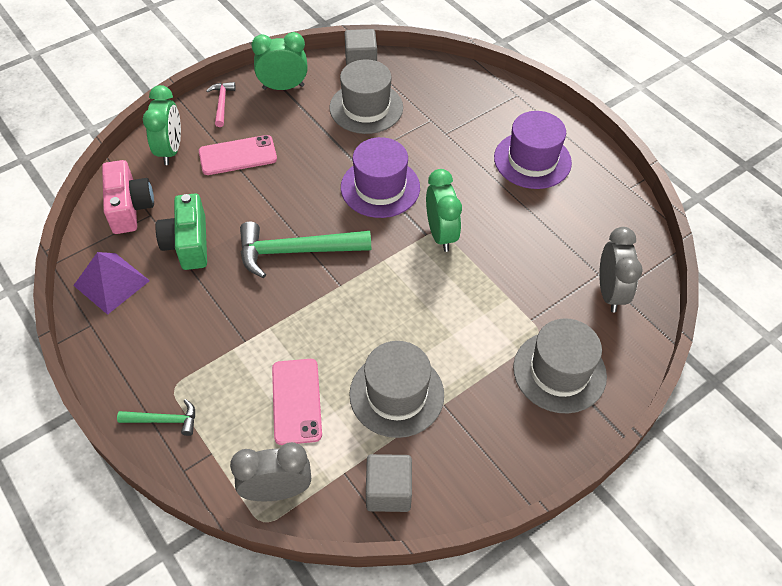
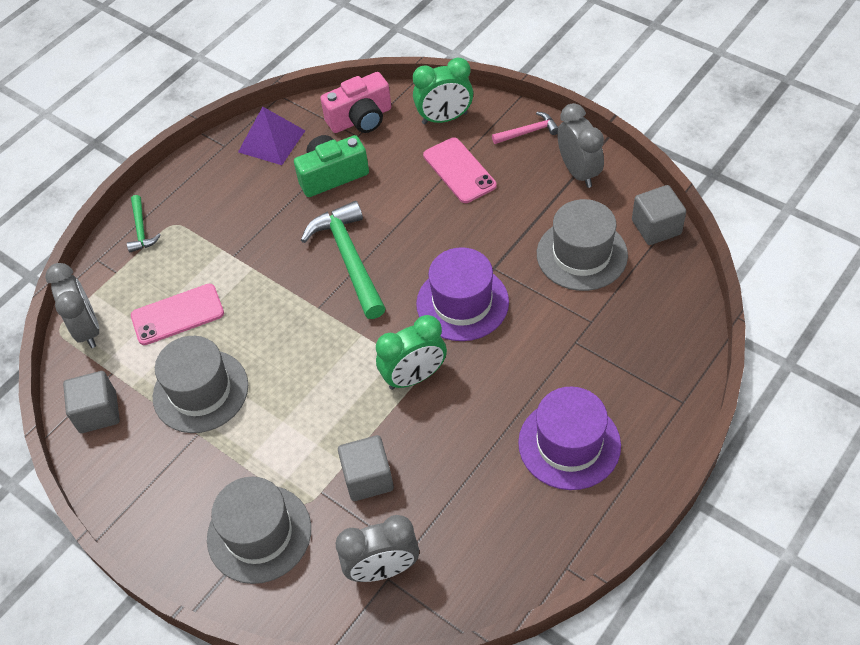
camera: 80 degrees right, 0 degrees up
green clock [251,32,308,90] -> grey clock [557,103,604,188]
none -> grey cube [338,435,394,501]

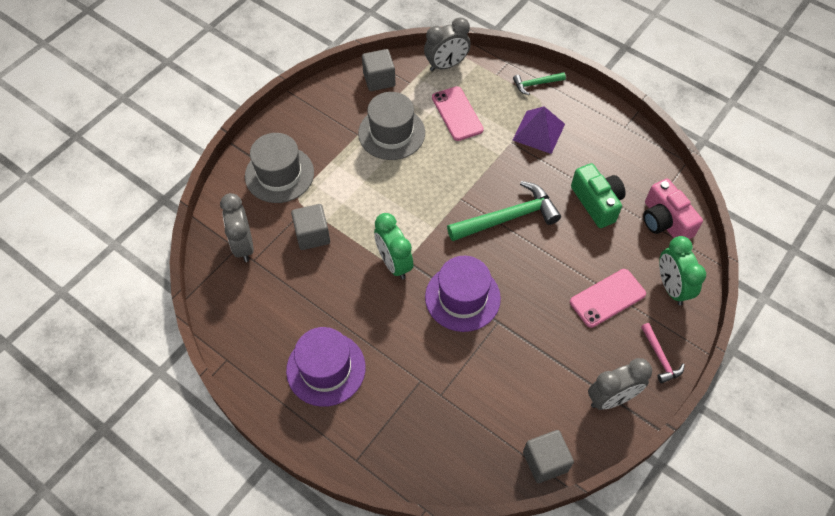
camera: 85 degrees right, 5 degrees up
purple pyramid [238,107,305,165] -> purple pyramid moved to [513,107,565,154]
grey hat [537,199,628,291] -> none

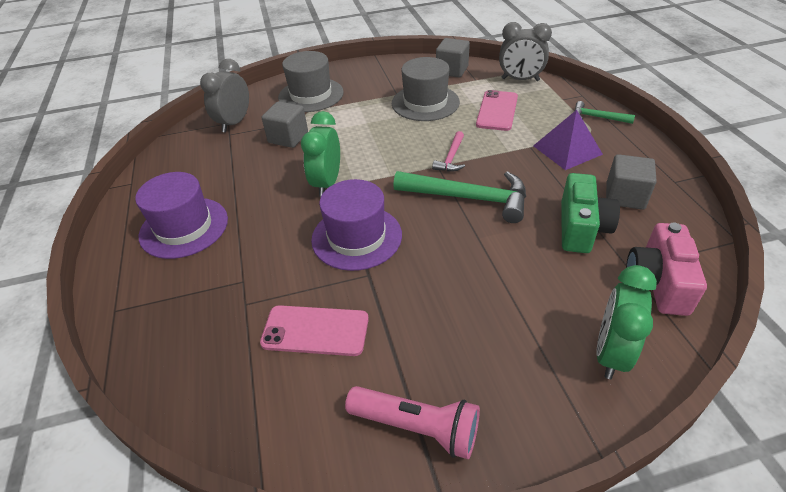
camera: 40 degrees right, 15 degrees down
grey cube [523,430,574,483] -> grey cube moved to [606,154,657,210]
pink phone [570,269,646,328] -> pink phone moved to [260,305,369,356]
grey clock [588,358,652,410] -> pink flashlight [345,386,480,459]
pink hammer [641,323,685,383] -> pink hammer moved to [432,131,465,172]

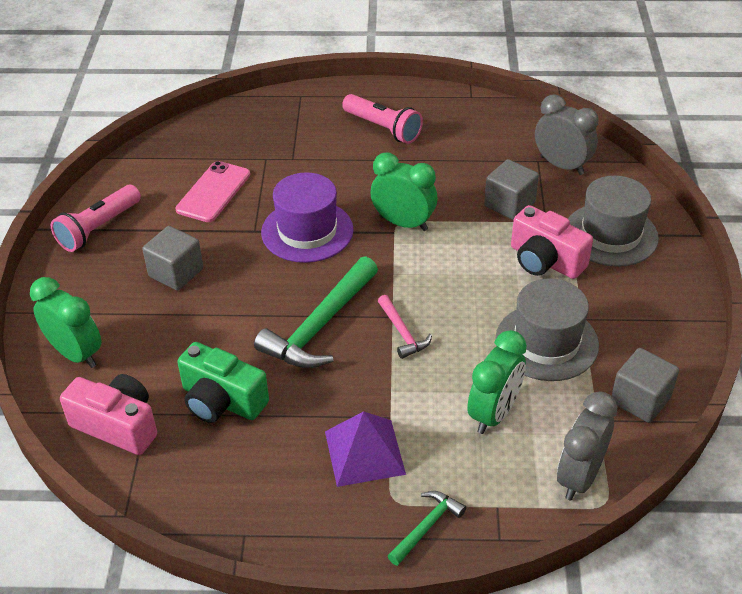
camera: 105 degrees right, 0 degrees up
purple hat [135,172,228,259] -> pink flashlight [342,94,423,144]
pink hammer [432,131,465,172] -> pink hammer turned 150 degrees counterclockwise [378,295,432,359]
pink phone [476,90,518,131] -> green clock [467,330,527,434]
grey cube [606,154,657,210] -> grey cube moved to [142,226,203,291]
none -> pink camera [511,205,593,279]

